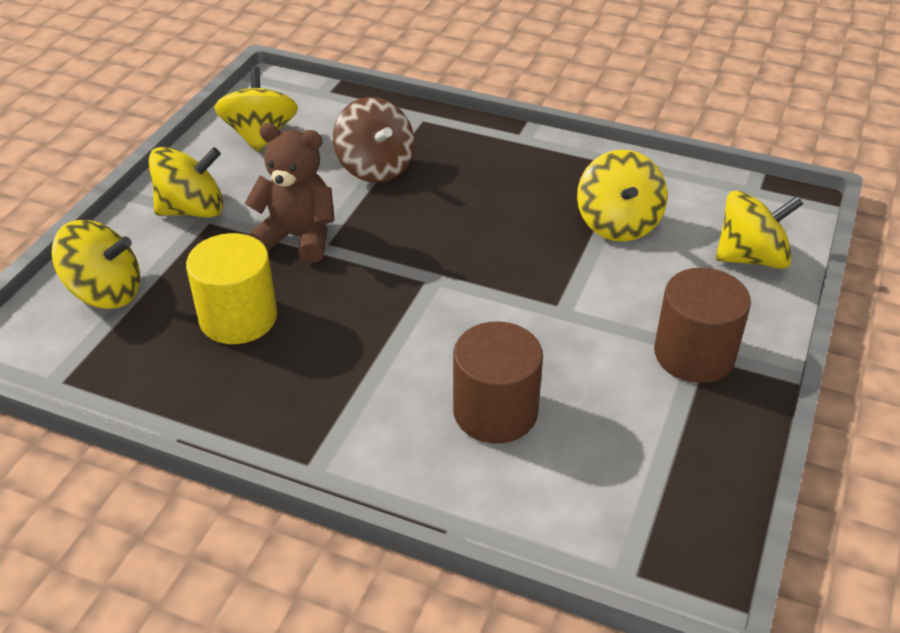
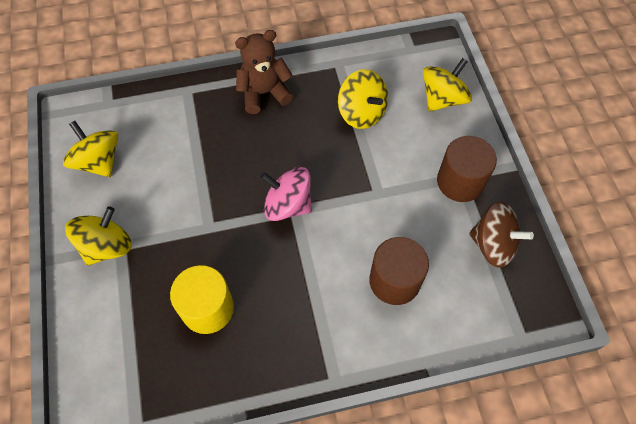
camera: 35 degrees left, 20 degrees up
yellow spinning top [51,220,140,309] -> none
brown teddy bear [244,123,335,263] -> brown teddy bear moved to [235,30,293,114]
brown spinning top [333,97,415,183] -> brown spinning top moved to [469,202,534,268]
none -> pink spinning top [260,167,312,221]

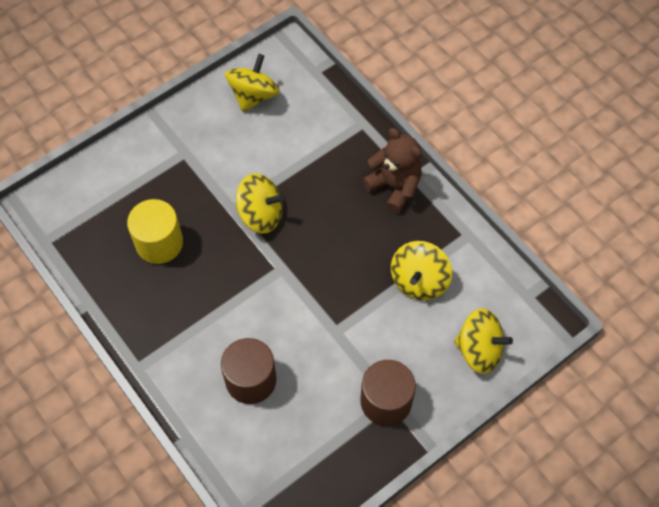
camera: 65 degrees right, 0 degrees up
yellow spinning top [65,206,132,265] -> yellow spinning top moved to [236,174,284,234]
pink spinning top [260,167,312,221] -> none
brown spinning top [469,202,534,268] -> none

